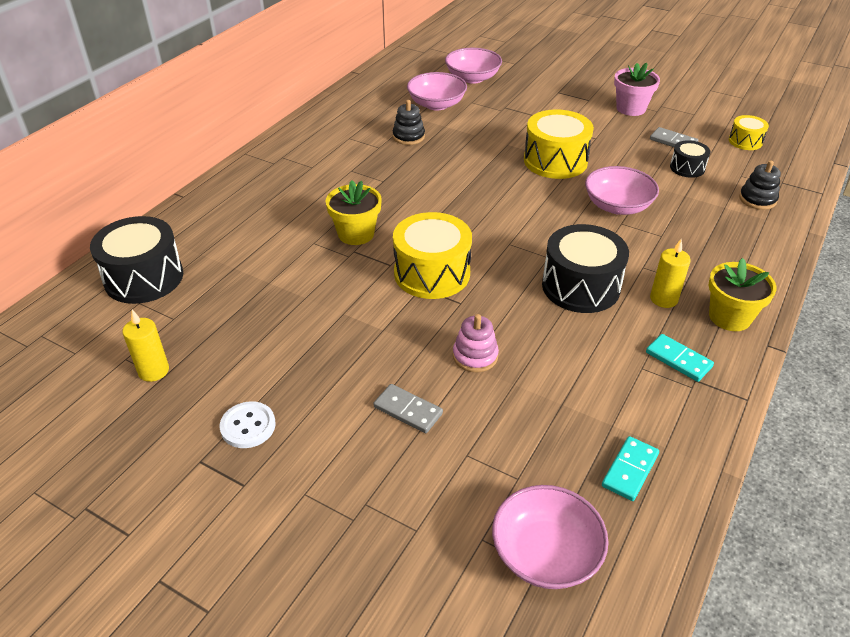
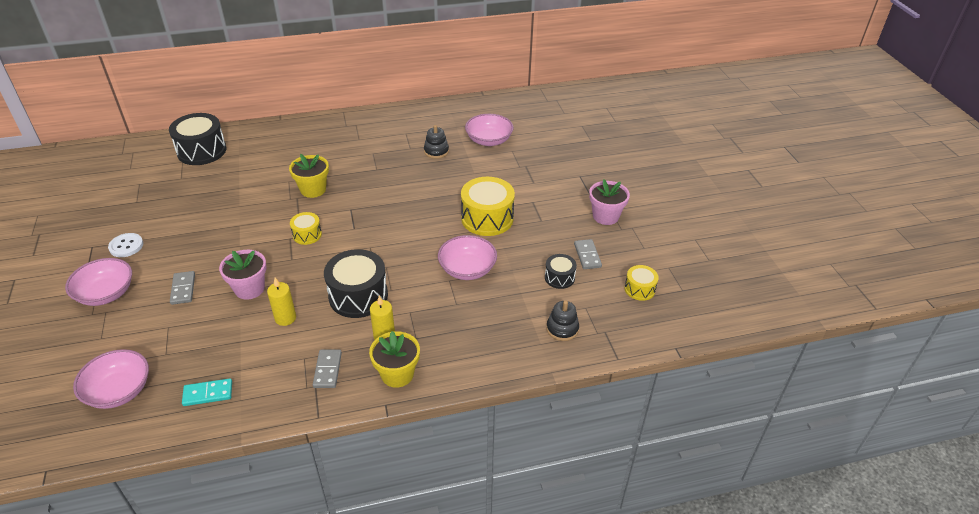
camera: 45 degrees right, 0 degrees up
yellow candle [122,310,169,382] -> yellow candle moved to [267,278,296,326]
yellow drum [393,212,472,299] -> yellow drum [290,212,322,245], size x0.53
pink bowl [445,48,502,84] -> pink bowl moved to [65,258,132,306]
pink stacking toy [453,314,499,373] -> pink flower pot [219,250,267,300]
turquoise domino [646,334,714,382] -> grey domino [313,350,342,388]

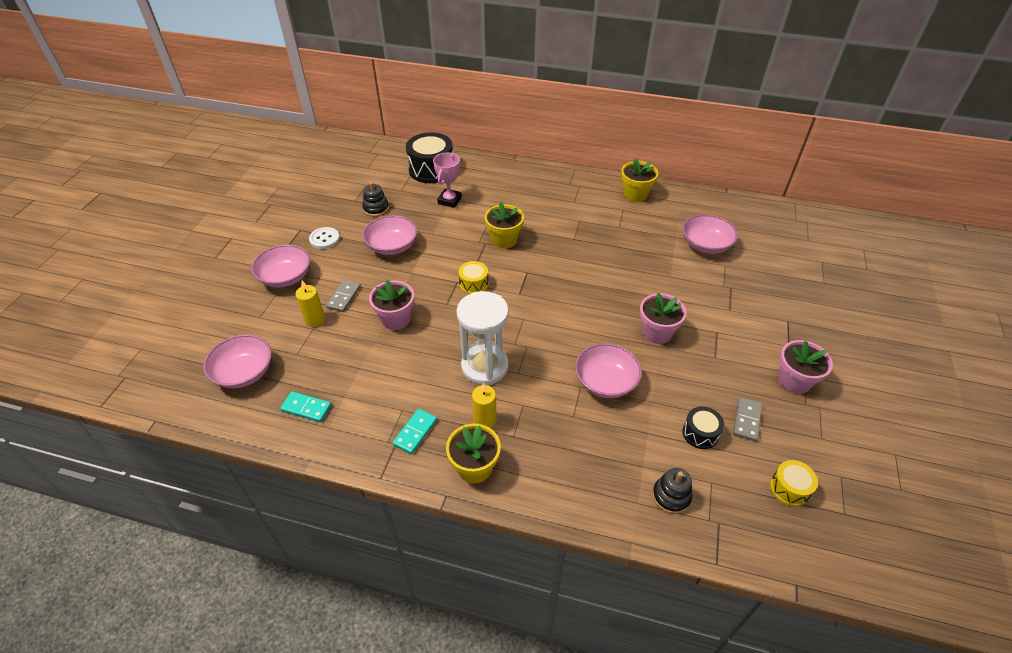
camera: 30 degrees right, 5 degrees up
yellow candle [267,278,296,326] -> yellow candle moved to [296,281,325,327]
grey domino [313,350,342,388] -> turquoise domino [393,409,437,454]
black drum [324,249,388,318] -> white hourglass [456,291,509,385]
black stacking toy [424,125,449,159] -> black stacking toy moved to [362,182,389,217]
yellow drum [461,177,515,236] -> pink flower pot [640,293,687,344]
none -> pink bowl [362,215,417,255]
none -> pink trophy [433,153,462,208]
none -> yellow flower pot [621,158,658,202]

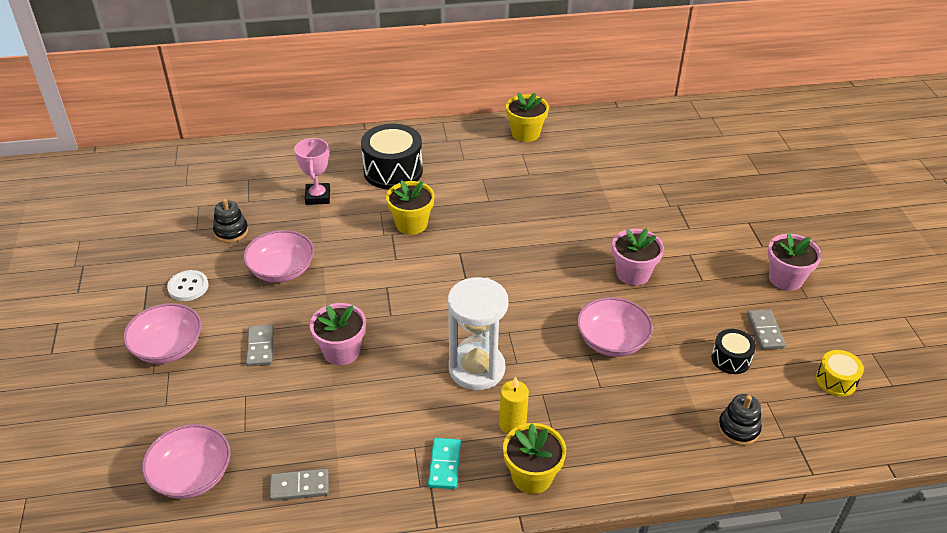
camera: 25 degrees left, 5 degrees down
turquoise domino [280,392,331,422] -> grey domino [269,469,329,501]
yellow candle [296,281,325,327] -> none
black drum [406,132,453,183] -> black drum moved to [361,124,423,190]
yellow drum [459,261,488,294] -> none
pink bowl [682,214,738,254] -> none

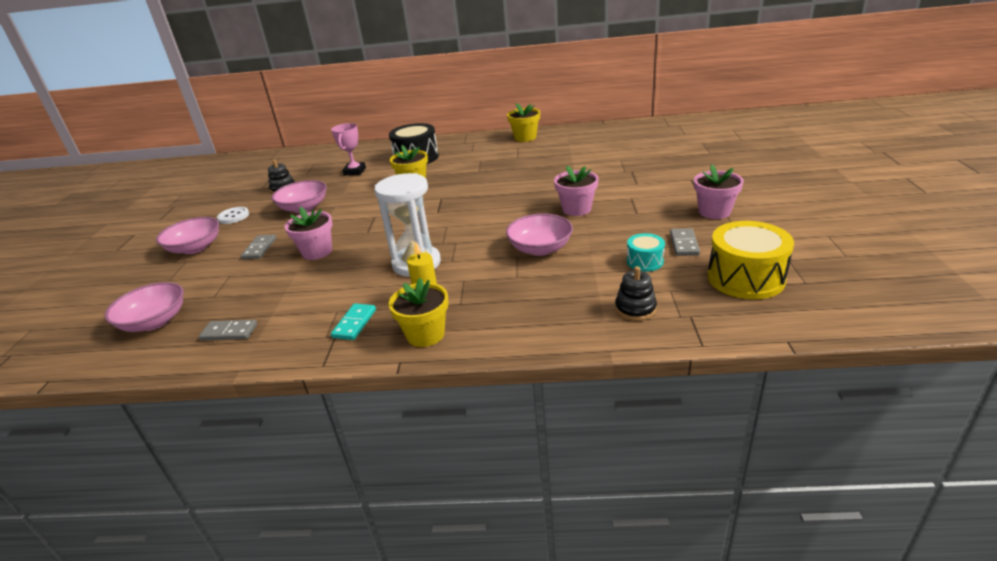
camera: 15 degrees right, 10 degrees down
black drum [711,329,756,374] -> turquoise drum [627,233,665,272]
yellow drum [816,350,864,397] -> yellow drum [708,221,794,299], size x1.88

